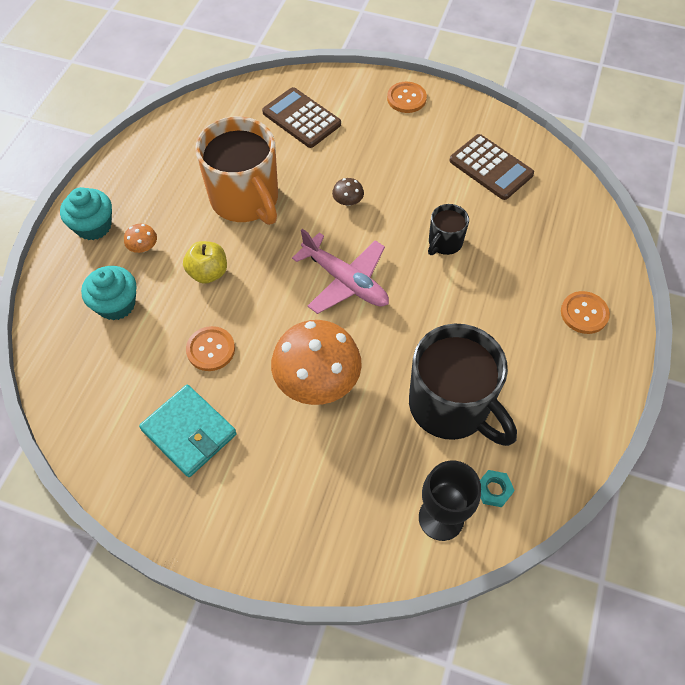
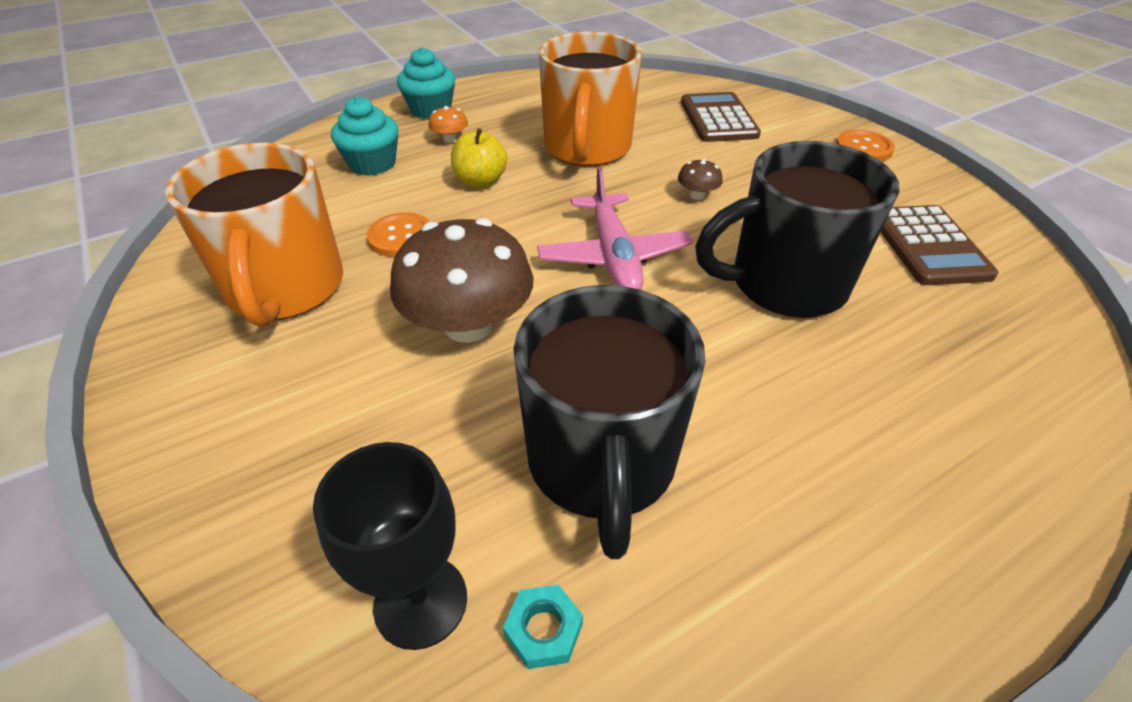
camera: 40 degrees right, 15 degrees down
turquoise wallet [139,385,237,477] -> orange mug [165,143,343,327]
orange mushroom [271,320,362,405] -> brown mushroom [390,218,534,343]
black mug [428,204,469,255] -> black mug [695,141,900,318], size x2.07
orange button [561,291,610,334] -> none

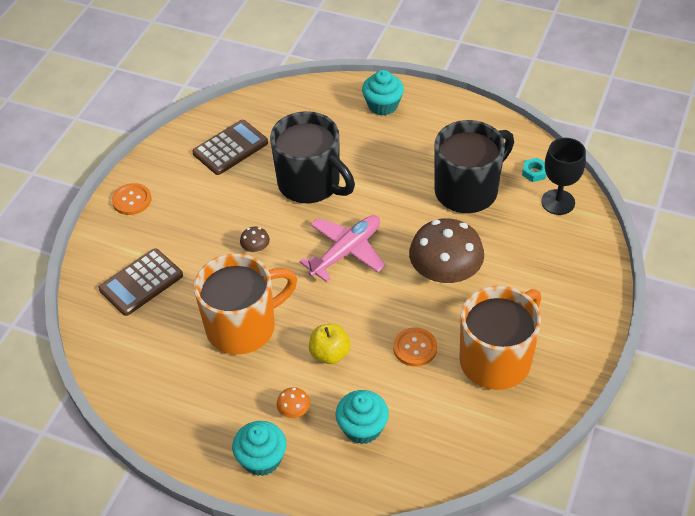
camera: 125 degrees left, 5 degrees up
none -> turquoise cupcake [362,70,404,116]

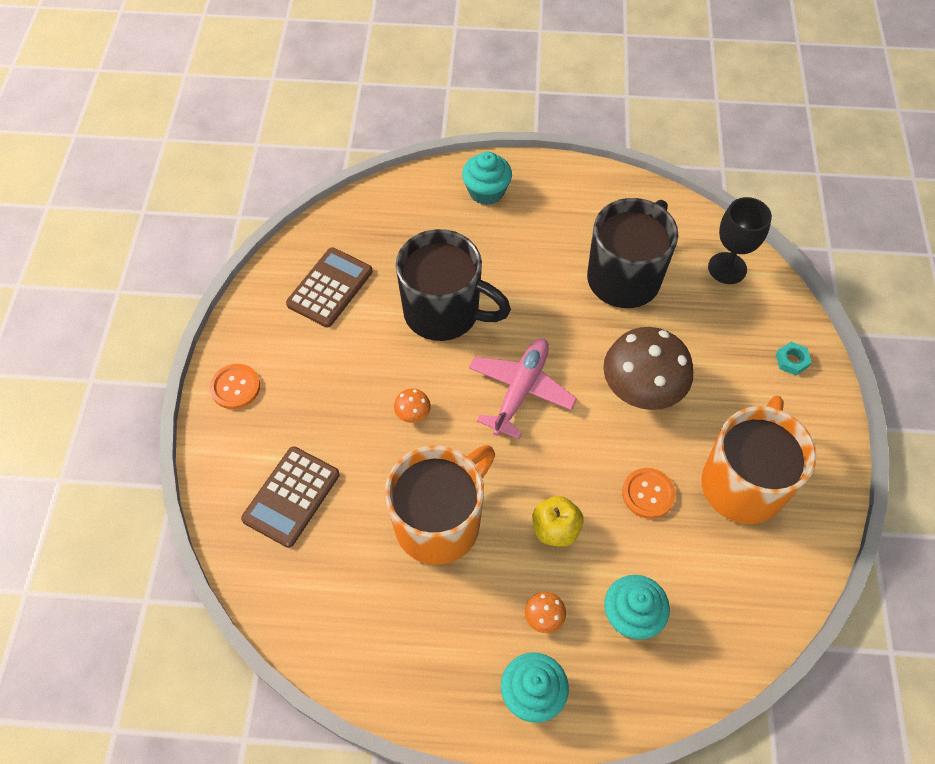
camera: 20 degrees left, 10 degrees up
brown mushroom [240,227,270,253] -> orange mushroom [394,389,431,423]
turquoise nut [522,158,546,182] -> turquoise nut moved to [776,342,812,375]

